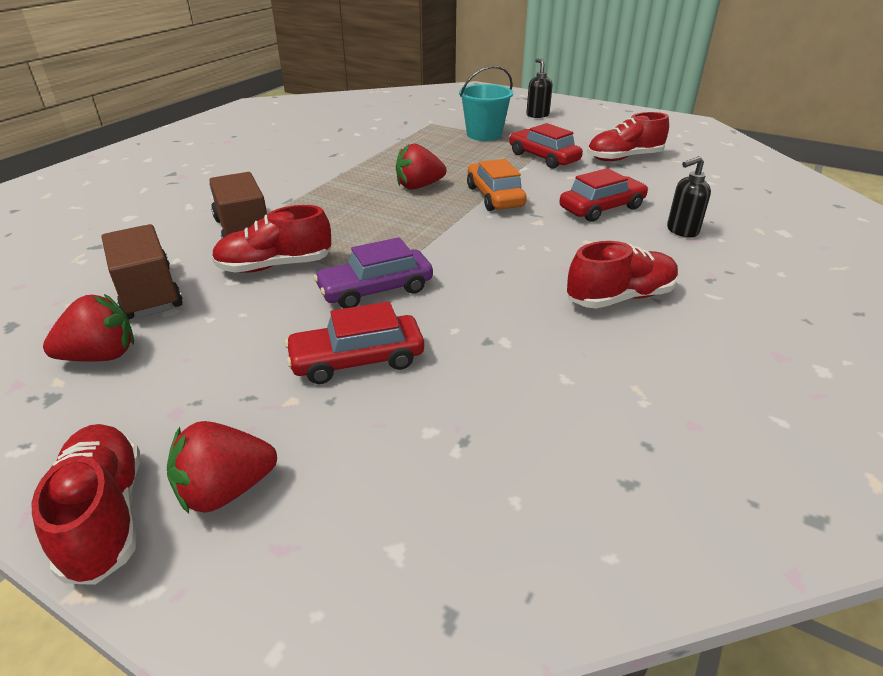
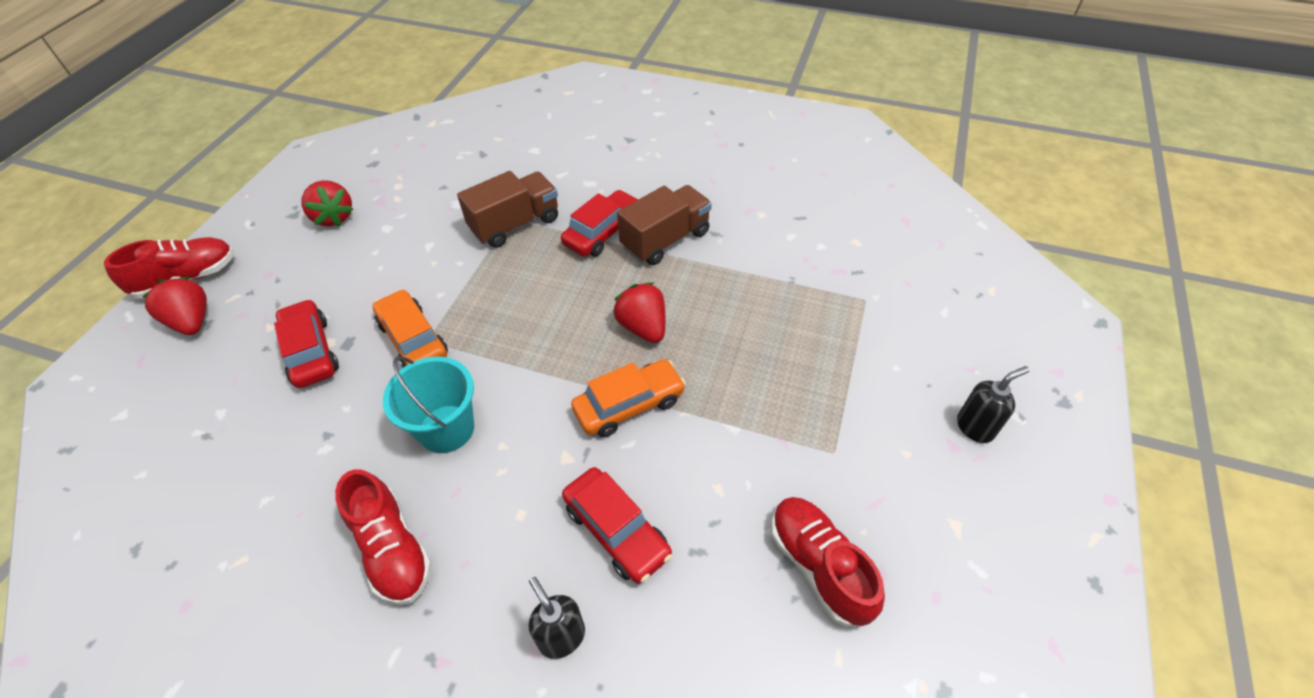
camera: 80 degrees right, 15 degrees up
brown truck [101,224,183,319] -> brown truck moved to [617,185,712,265]
red shoe [212,205,331,273] -> none
purple car [314,237,433,308] -> orange car [372,289,448,367]
turquoise bucket [459,66,513,141] -> turquoise bucket moved to [383,356,474,453]
red car [509,123,583,169] -> red car moved to [561,190,639,257]

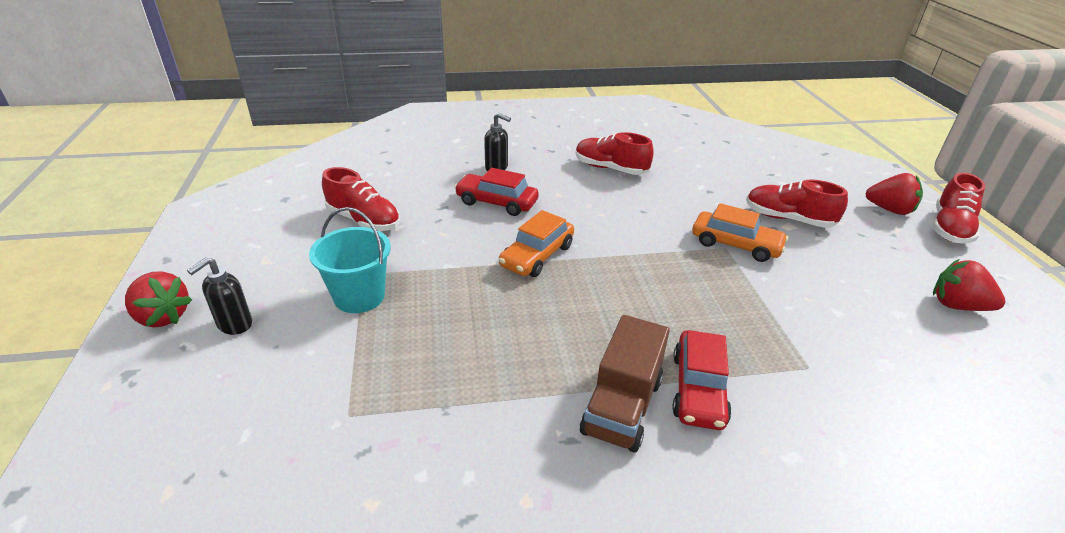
camera: 150 degrees right, 15 degrees down
red car [274,299,339,388] -> red shoe [746,180,848,228]
turquoise bucket [383,356,474,453] -> turquoise bucket moved to [309,207,391,313]
brown truck [457,171,558,248] -> none
red strawberry [613,282,665,343] -> red strawberry moved to [125,271,192,328]

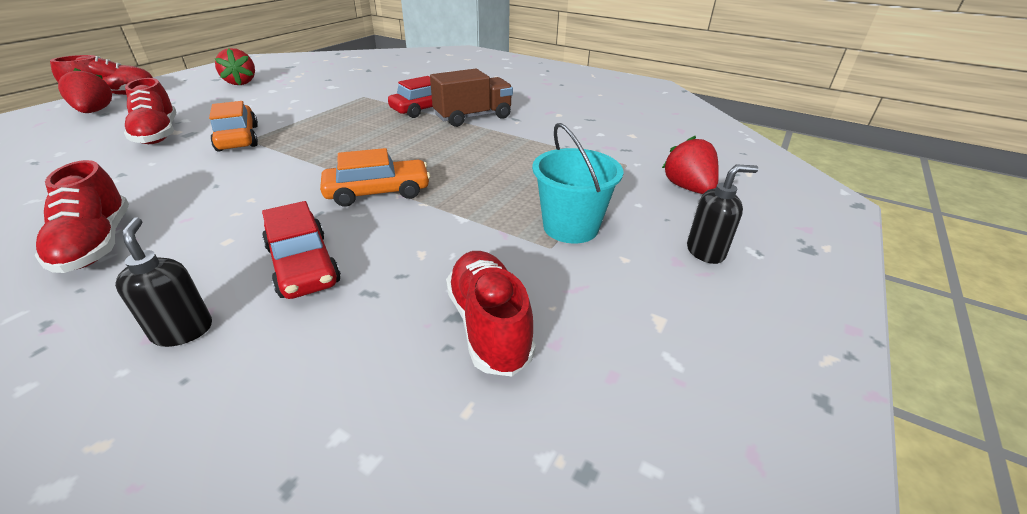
camera: 140 degrees left, 0 degrees up
red strawberry [125,271,192,328] -> red strawberry moved to [662,136,719,194]

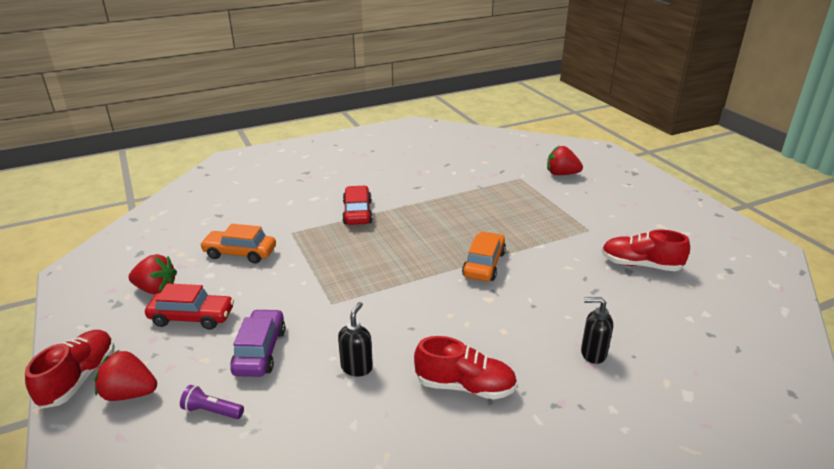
camera: 55 degrees left, 5 degrees down
red shoe [124,78,176,144] -> purple car [230,309,285,377]
orange car [209,101,258,152] -> orange car moved to [200,224,276,264]
red car [262,201,341,299] -> red car moved to [145,283,234,330]
brown truck [430,69,513,127] -> none
turquoise bucket [532,123,624,244] -> none
black soap dispenser [687,164,758,264] -> black soap dispenser moved to [338,302,373,376]
none -> purple flashlight [180,385,244,419]

